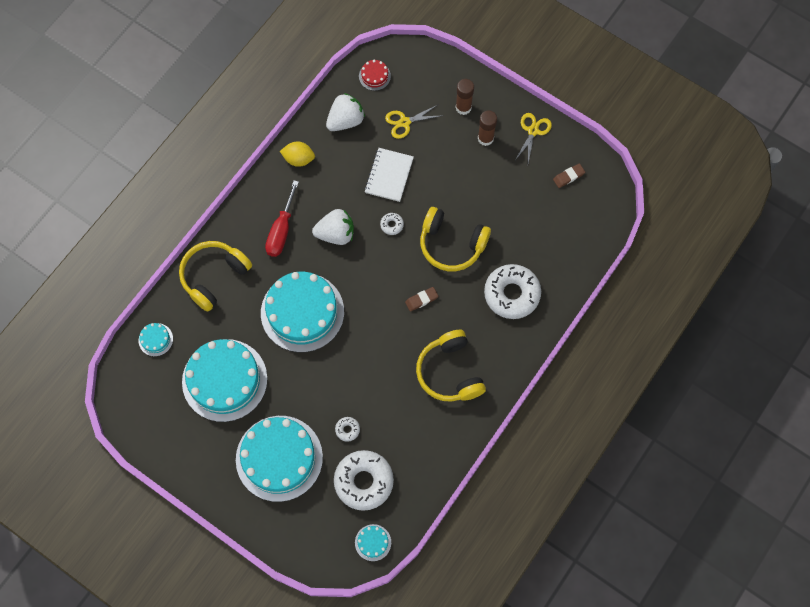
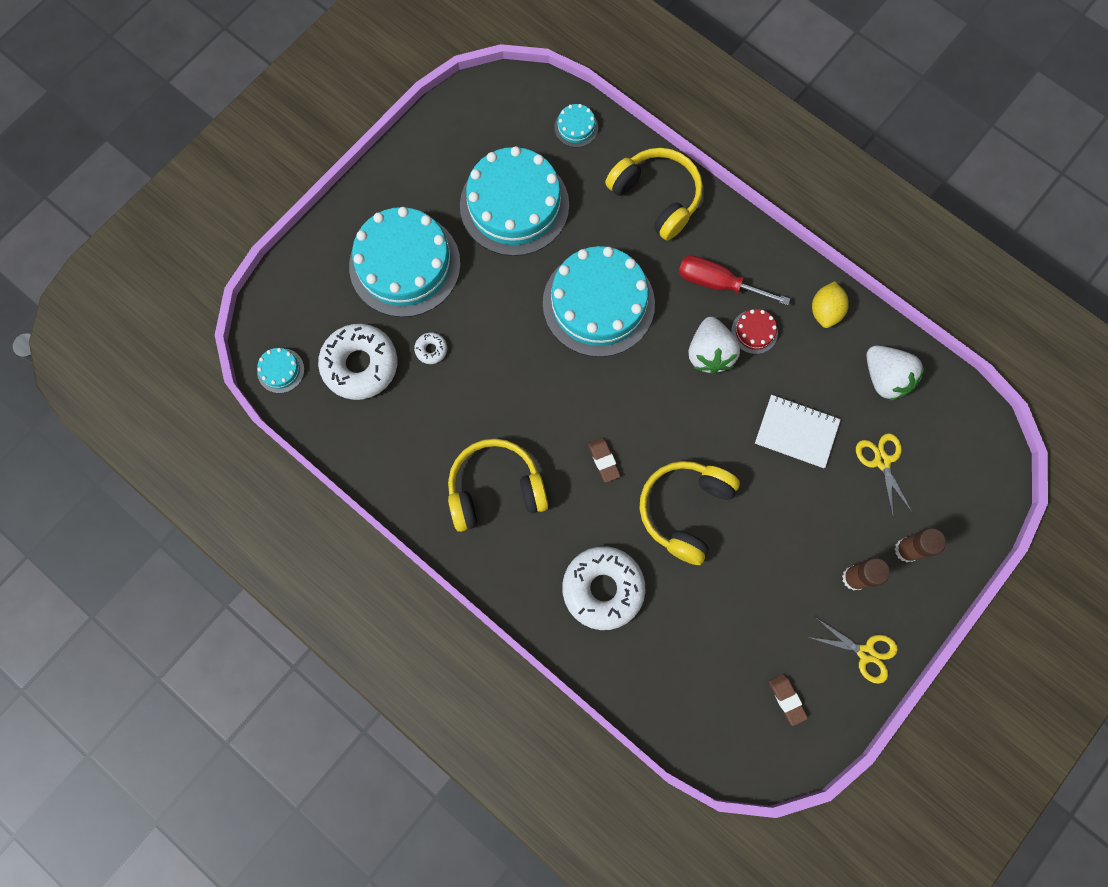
camera: 95 degrees right, 5 degrees up
red cake [359,60,391,91] -> red cake moved to [731,309,778,354]
white donut [380,213,404,235] -> none

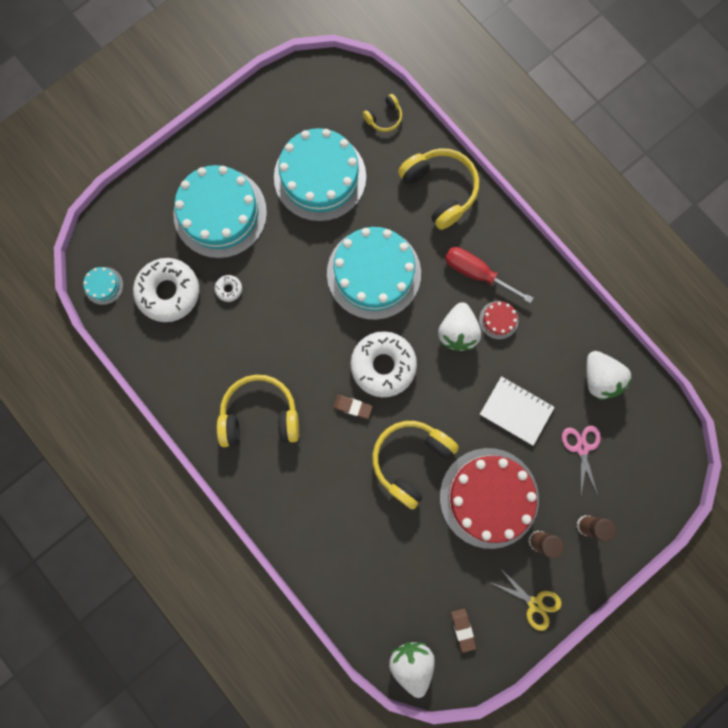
camera: 10 degrees right, 5 degrees up
turquoise cake [554,104,598,147] -> yellow headphones [363,94,402,132]
white donut [562,546,646,630] -> white donut moved to [351,331,417,397]
brown eraser [588,438,621,483] -> brown eraser turned 60 degrees counterclockwise [333,395,373,419]
yellow lemon [812,281,849,328] -> none
yellow scissors [856,433,912,516] -> pink scissors [562,426,601,495]
none -> white strawberry [389,642,435,698]
none -> red cake [440,448,539,549]

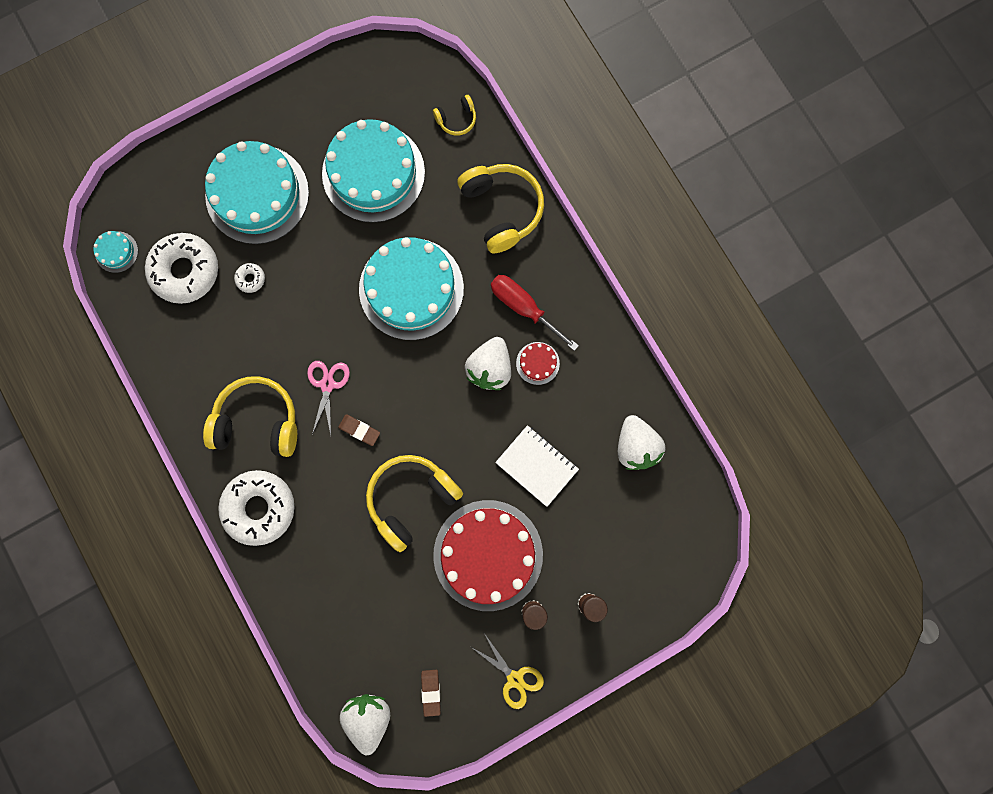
camera: 10 degrees right, 0 degrees up
white donut [351,331,417,397] -> white donut moved to [218,470,295,546]
pink scissors [562,426,601,495] -> pink scissors moved to [307,361,350,435]

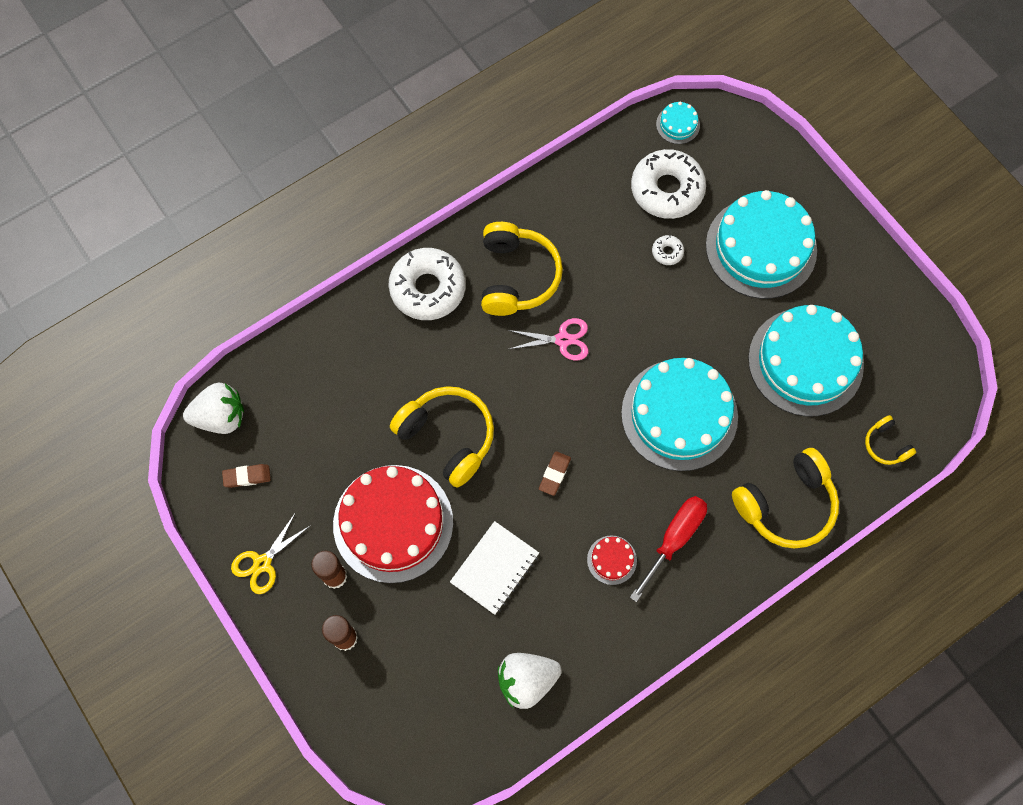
camera: 85 degrees right, 10 degrees down
brown eraser [338,414,380,446] -> brown eraser moved to [539,451,571,496]
white strawberry [465,337,511,390] -> none

